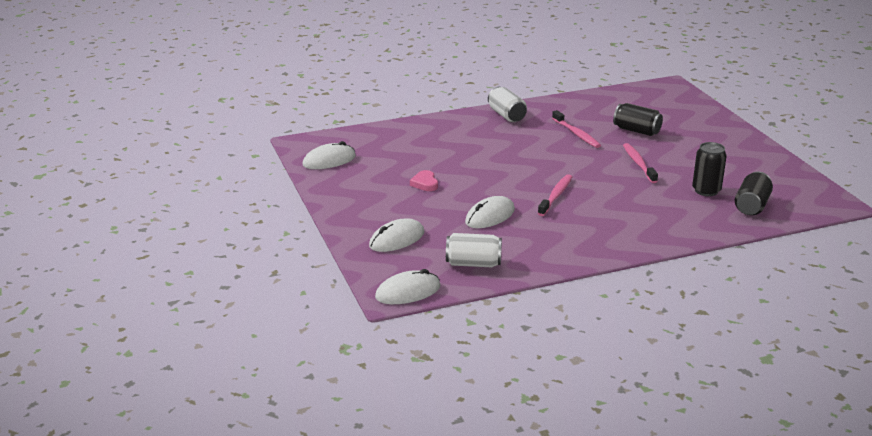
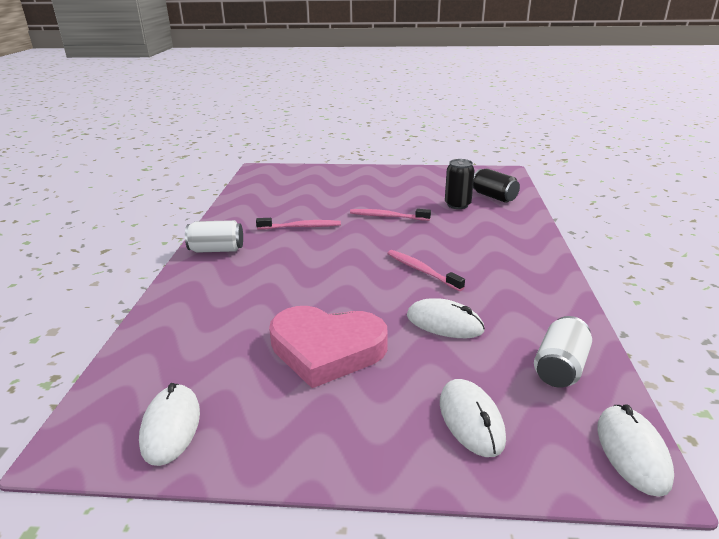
camera: 65 degrees left, 0 degrees up
pink heart [410,170,438,191] -> pink heart [269,306,388,388], size x2.49
white mouse [465,196,515,228] -> white mouse turned 45 degrees counterclockwise [407,298,485,338]
black can [613,103,663,136] -> none

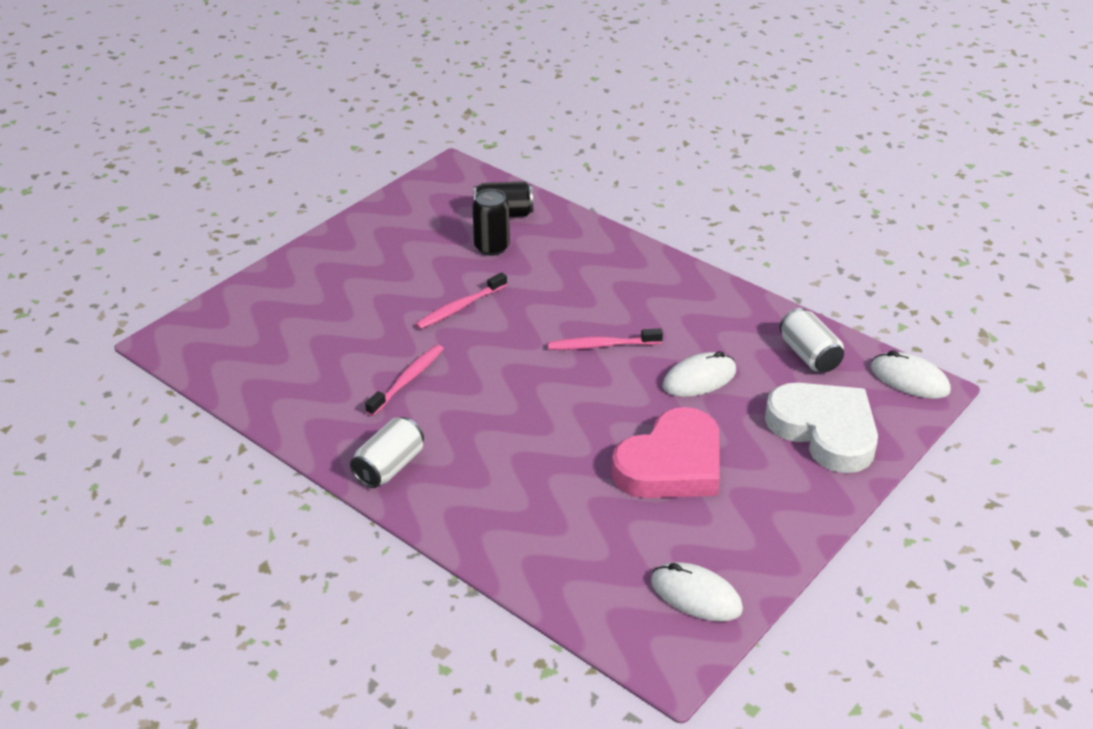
camera: 55 degrees left, 10 degrees up
white mouse [440,379,506,457] -> white heart [765,383,878,473]

